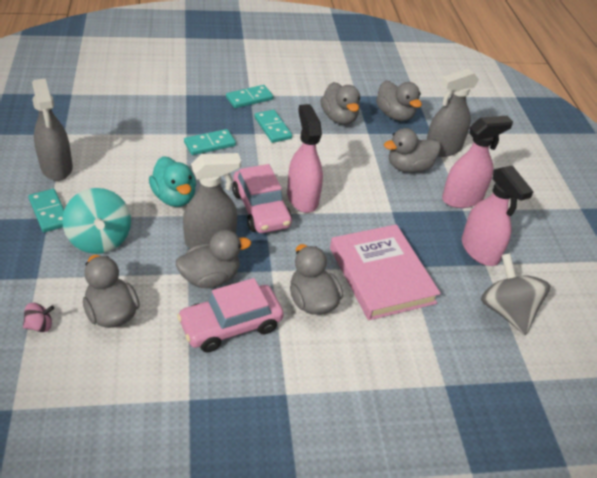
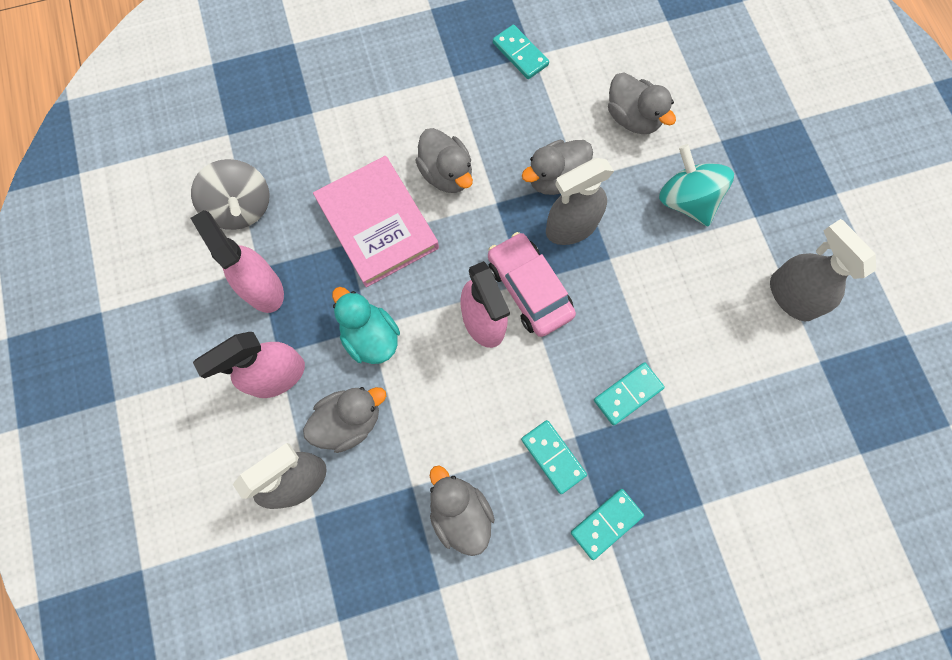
camera: 175 degrees right, 30 degrees up
pink spinning top [23,303,54,332] -> none
turquoise domino [28,189,64,232] -> turquoise domino moved to [493,25,549,79]
turquoise duck [149,156,196,207] -> turquoise duck moved to [332,287,400,364]
pink car [177,278,284,352] -> none
grey duck [376,80,422,121] -> none

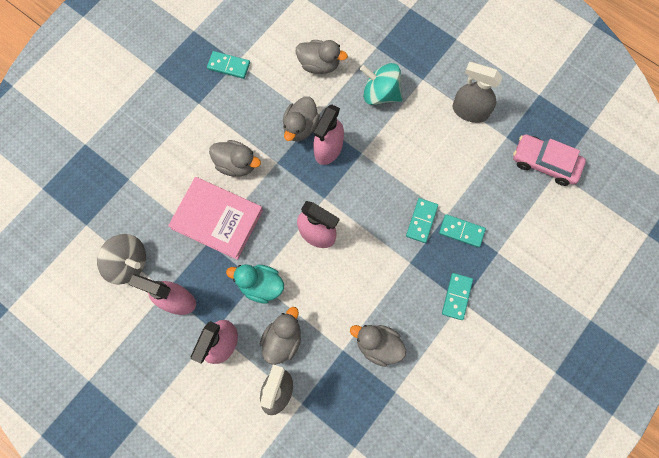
camera: 35 degrees left, 0 degrees up
pink car [488,232,576,337] -> pink car moved to [513,134,586,186]
turquoise domino [521,420,587,494] -> turquoise domino moved to [439,214,486,248]
grey spray bottle [546,158,614,245] -> pink spray bottle [313,104,344,165]

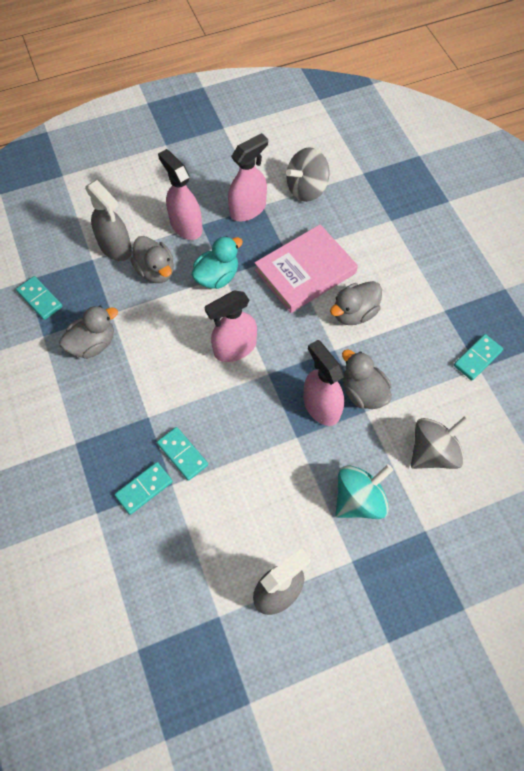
camera: 120 degrees right, 10 degrees down
grey duck [296,40,348,74] -> grey spinning top [411,416,470,469]
turquoise domino [442,273,473,320] -> turquoise domino moved to [16,276,63,320]
pink car [513,134,586,186] -> none

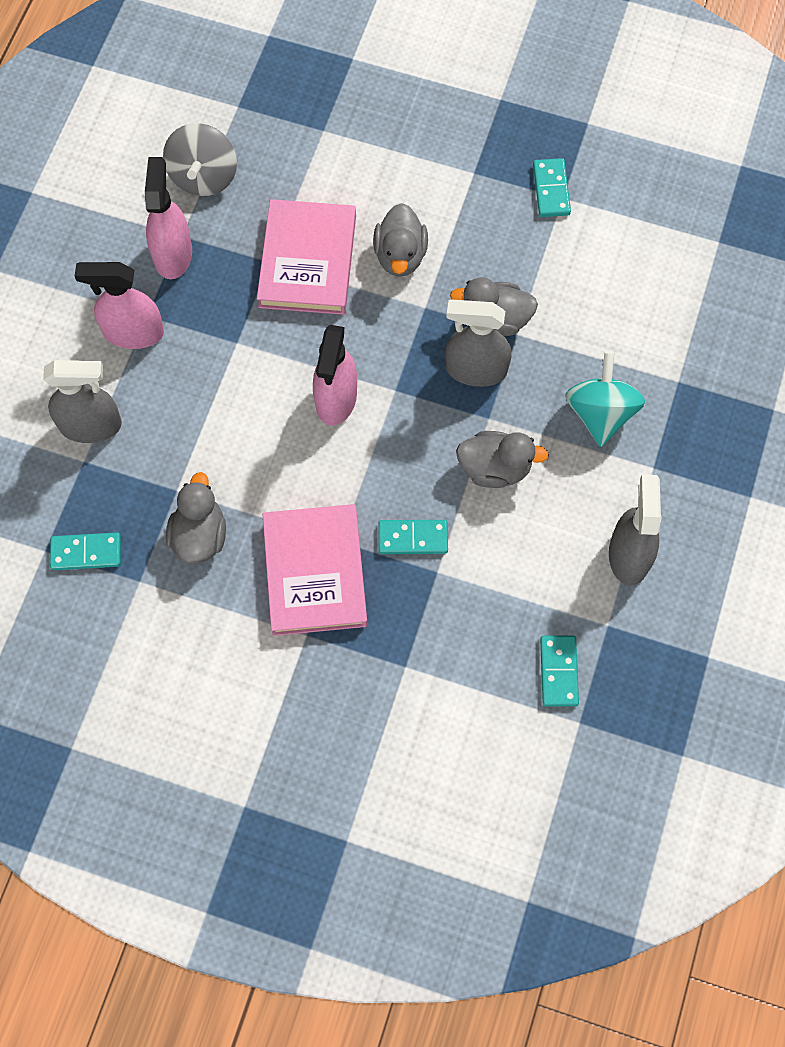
camera: 50 degrees left, 5 degrees up
turquoise domino [115,462,173,515] -> turquoise domino moved to [540,636,579,706]
grey duck [131,236,174,283] -> grey duck moved to [456,431,549,488]
turquoise duck [191,236,243,289] -> none
pink spray bottle [303,340,344,426] -> grey spray bottle [446,300,512,387]
grey spinning top [411,416,470,469] -> none
none -> pink book [263,504,367,636]

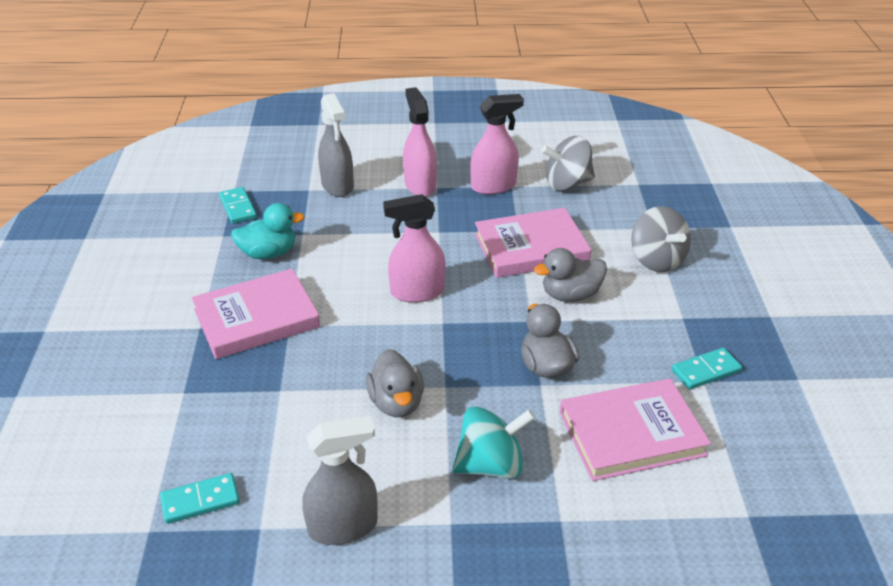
camera: 70 degrees right, 30 degrees down
grey duck [166,472,226,564] -> turquoise duck [231,203,305,259]
turquoise domino [378,520,448,554] -> none
grey spray bottle [446,300,512,387] -> none
none -> pink book [560,378,711,481]
none -> grey spinning top [631,206,691,272]

